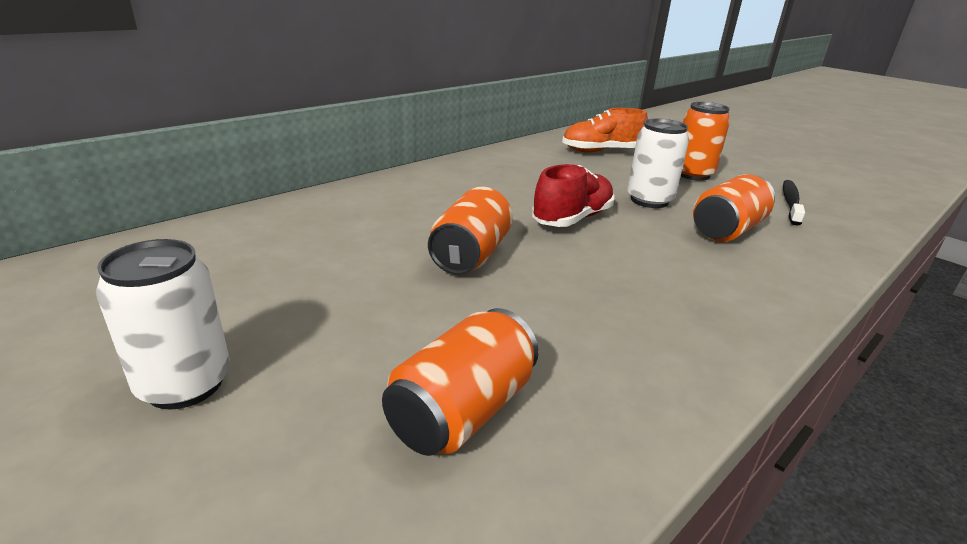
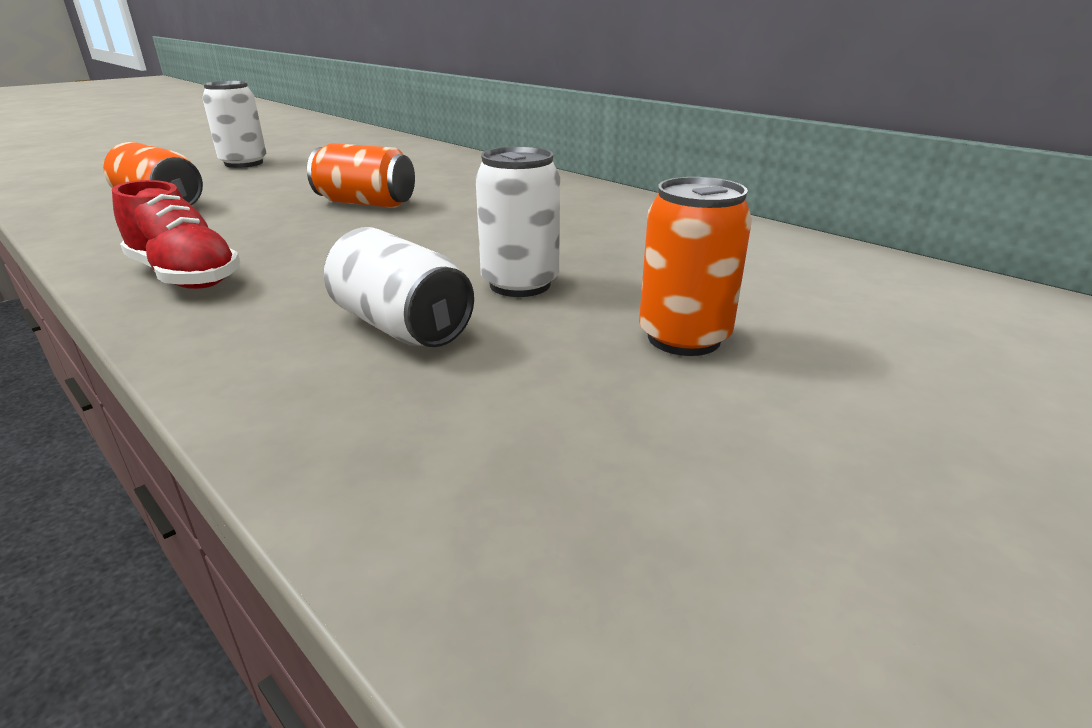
camera: 90 degrees right, 0 degrees up
red shoe [532,164,615,227] -> red shoe moved to [112,180,240,289]
orange shoe [562,108,648,153] -> none
orange can [693,174,775,242] -> white can [324,227,474,347]
black toothbrush [783,180,805,225] -> none

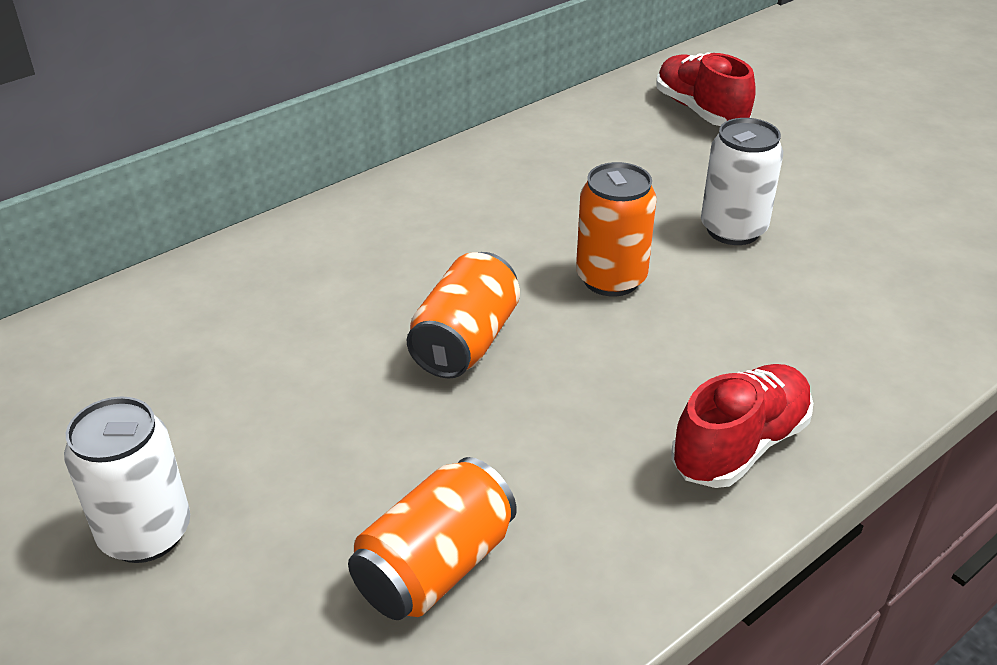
camera: 85 degrees left, 10 degrees up
white can [324,227,474,347] -> none
orange can [639,177,752,356] -> orange can moved to [576,162,657,297]
none -> red shoe [656,52,756,126]

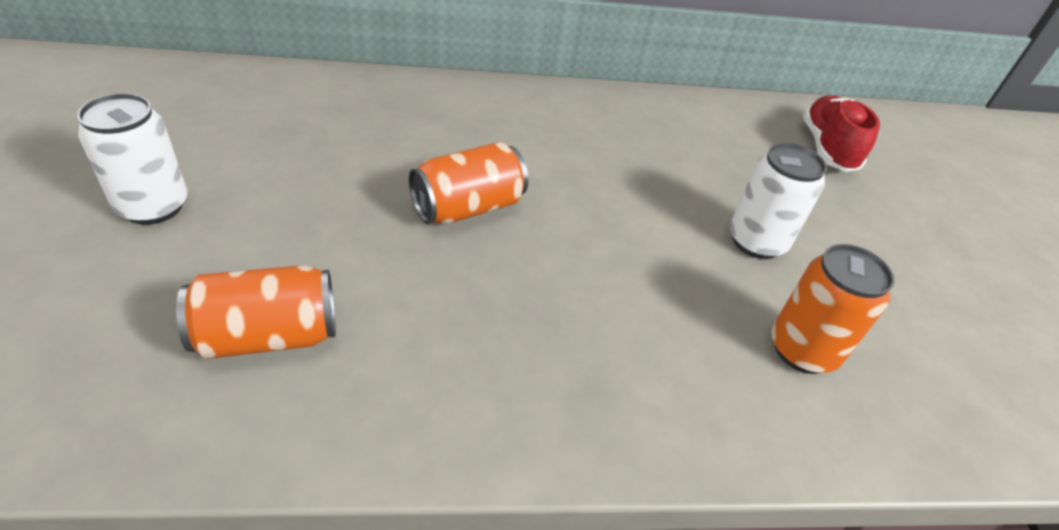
camera: 30 degrees right, 5 degrees up
orange can [576,162,657,297] -> orange can moved to [772,244,894,374]
red shoe [671,364,813,488] -> none

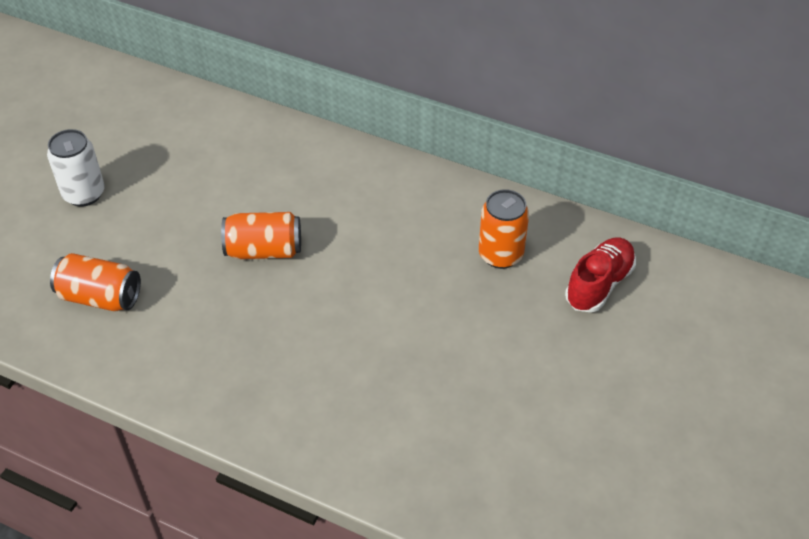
camera: 35 degrees right, 5 degrees up
white can [730,143,827,259] -> none
orange can [772,244,894,374] -> orange can moved to [479,189,529,269]

